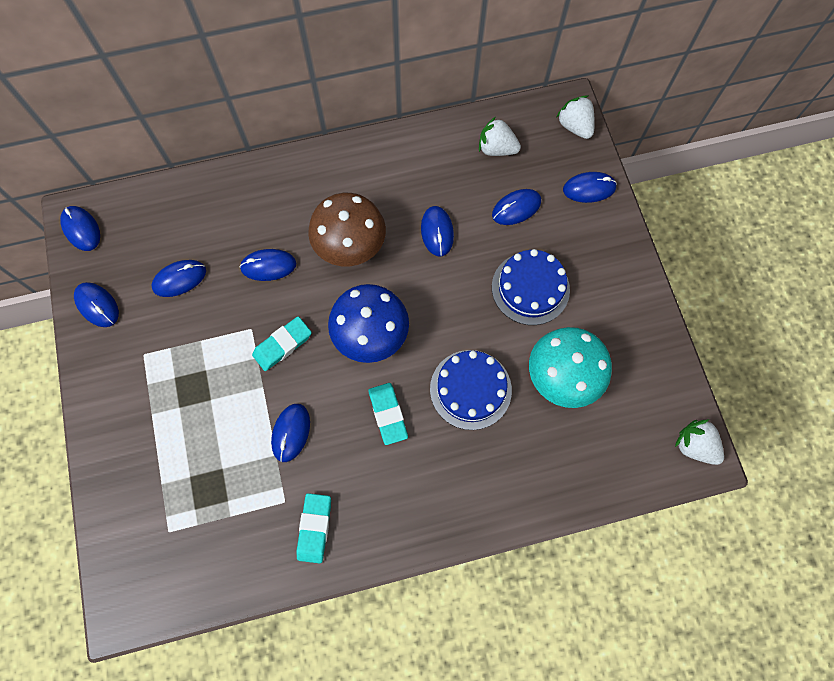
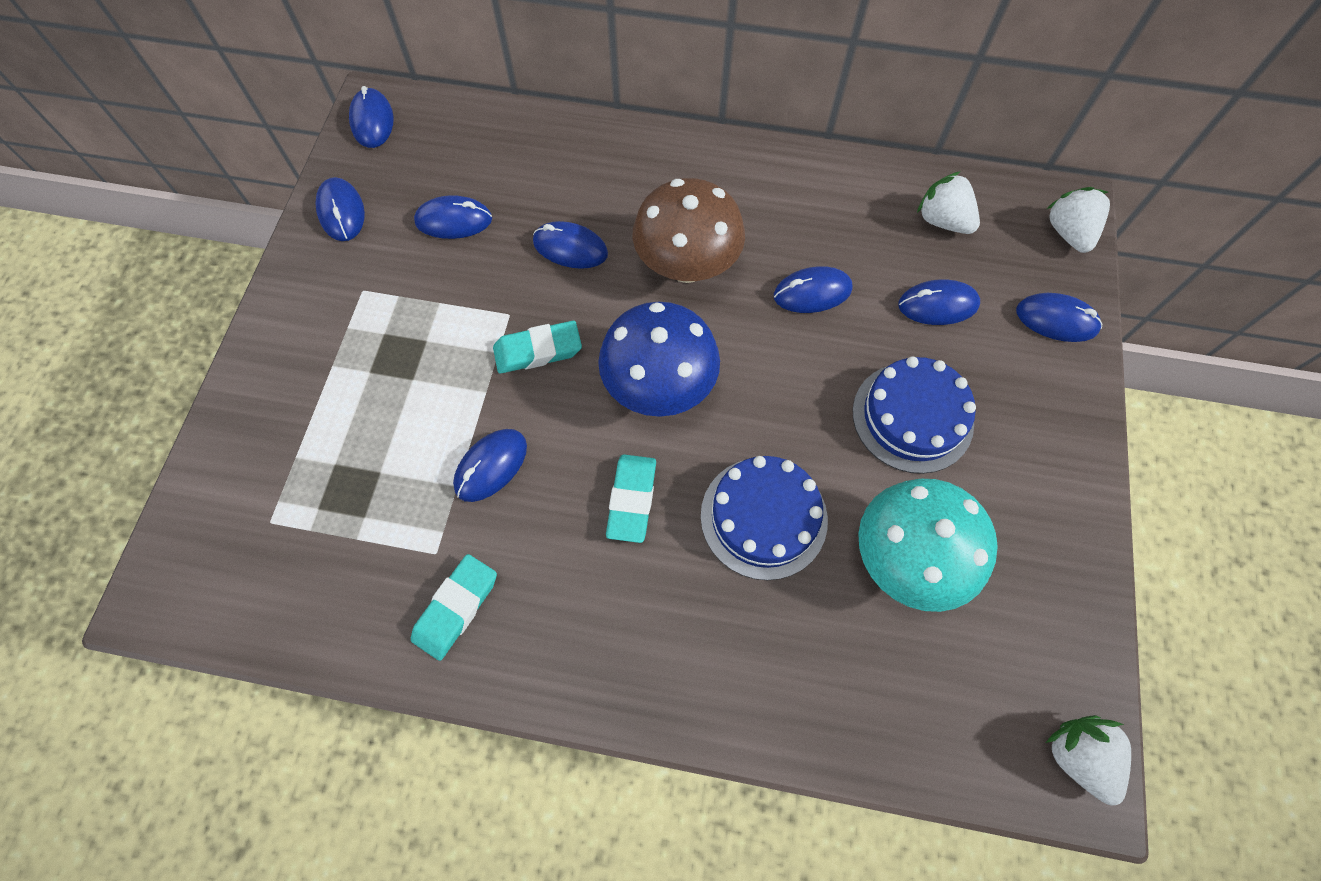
camera: 25 degrees right, 5 degrees down
blue mouse [421,206,454,257] -> blue mouse turned 60 degrees clockwise [774,266,853,313]

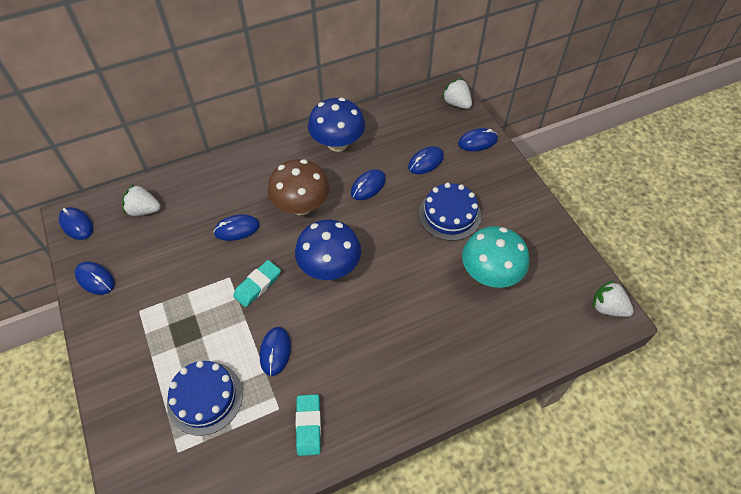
camera: 35 degrees left, 10 degrees down
blue mouse [414,195,492,239] -> none
turquoise eraser [606,454,656,543] -> none
blue cake [701,456,828,580] -> blue cake moved to [167,361,243,436]
white strawberry [917,171,980,234] -> white strawberry moved to [122,184,160,216]
none -> blue mushroom [308,98,365,152]

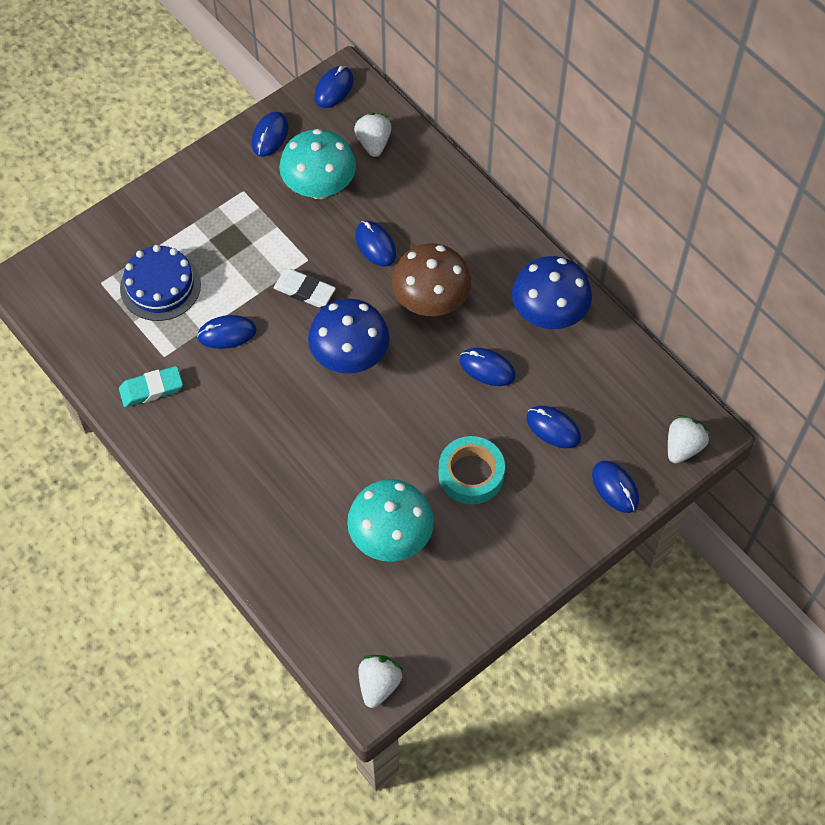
camera: 75 degrees right, 5 degrees up
turquoise eraser [233,260,281,307] -> white eraser [273,269,336,307]
blue cake [419,182,481,241] -> turquoise tape [438,436,505,505]
none -> turquoise mushroom [279,129,356,199]

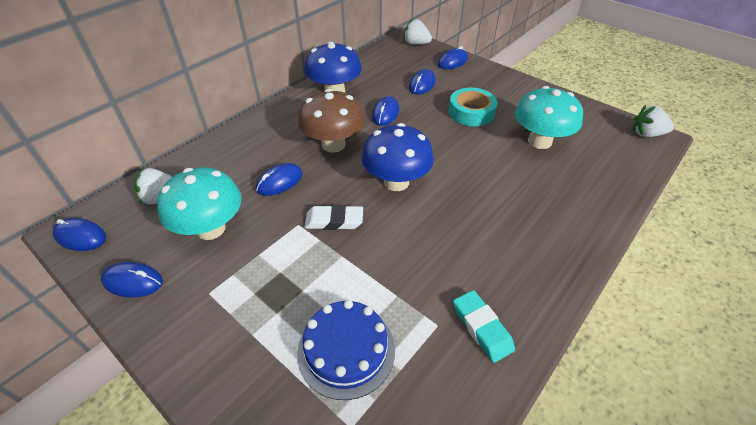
camera: 100 degrees left, 15 degrees down
blue mouse [197,315,257,349] -> none
white eraser [273,269,336,307] -> white eraser turned 75 degrees clockwise [305,205,363,230]

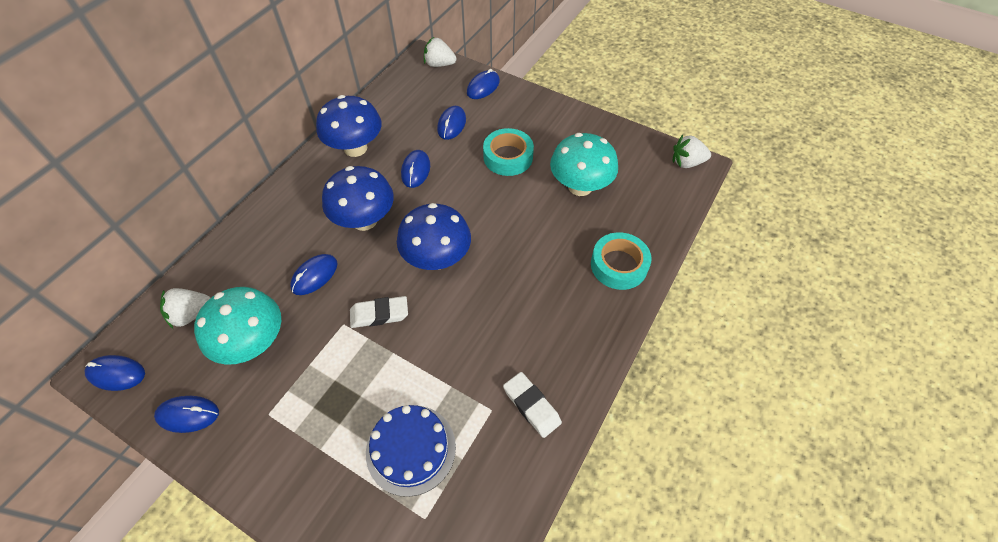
camera: 10 degrees left, 10 degrees up
brown mushroom [298,89,364,153] -> blue mushroom [322,166,394,231]
turquoise eraser [453,290,515,363] -> white eraser [503,372,562,438]
none -> turquoise tape [591,232,652,290]

